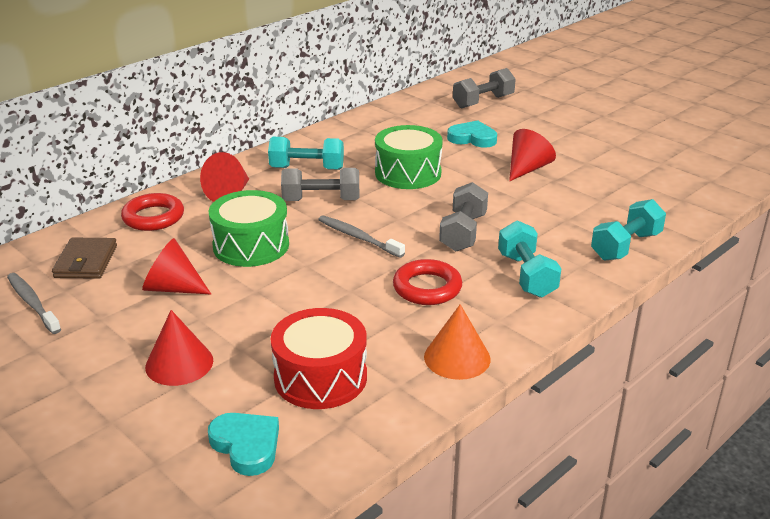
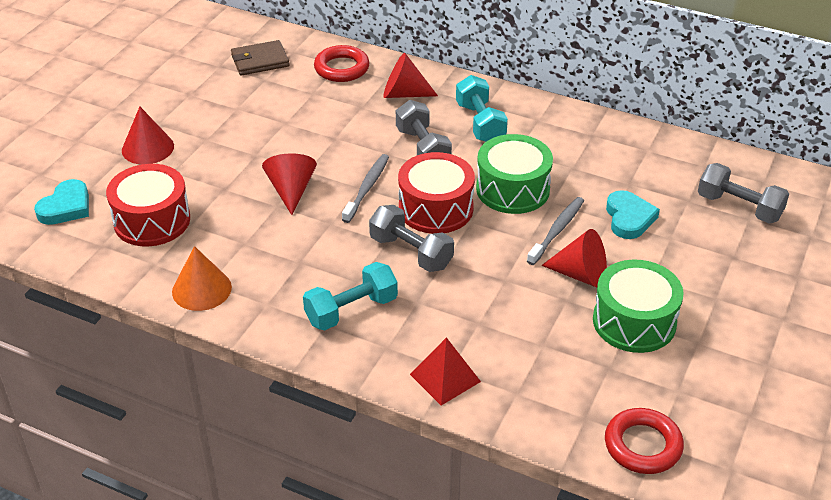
camera: 70 degrees right, 10 degrees up
grey toothbrush [7,273,61,334] -> grey toothbrush moved to [527,197,584,265]
red cone [142,238,211,294] -> red cone moved to [262,153,317,215]
green drum [209,190,289,267] -> green drum moved to [593,260,684,353]
red ring [393,259,462,305] -> red ring moved to [605,408,684,474]
grey dumbbell [439,182,488,251] -> grey dumbbell turned 45 degrees clockwise [369,205,454,272]
turquoise dumbbell [591,199,666,261] -> red pyramid [410,337,481,406]
none -> red drum [398,152,475,234]

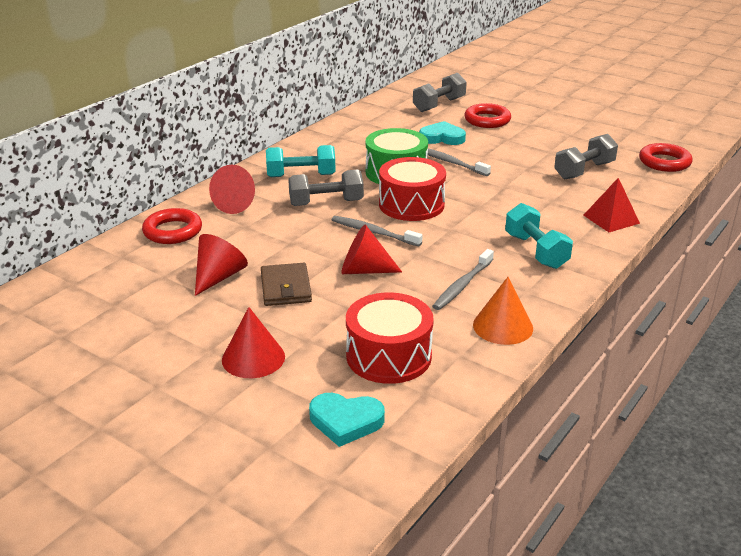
camera: 80 degrees left, 10 degrees down
turquoise heart [34,179,89,225] -> turquoise heart turned 150 degrees clockwise [309,393,385,447]
brown wallet [231,40,289,76] -> brown wallet moved to [261,263,312,306]
grey dumbbell [369,205,454,272] -> grey dumbbell moved to [554,134,618,180]
red cone [541,229,607,288] -> red cone moved to [195,234,248,296]
green drum [593,260,684,353] -> none
none -> grey toothbrush [432,249,494,310]
none -> red ring [465,103,511,128]

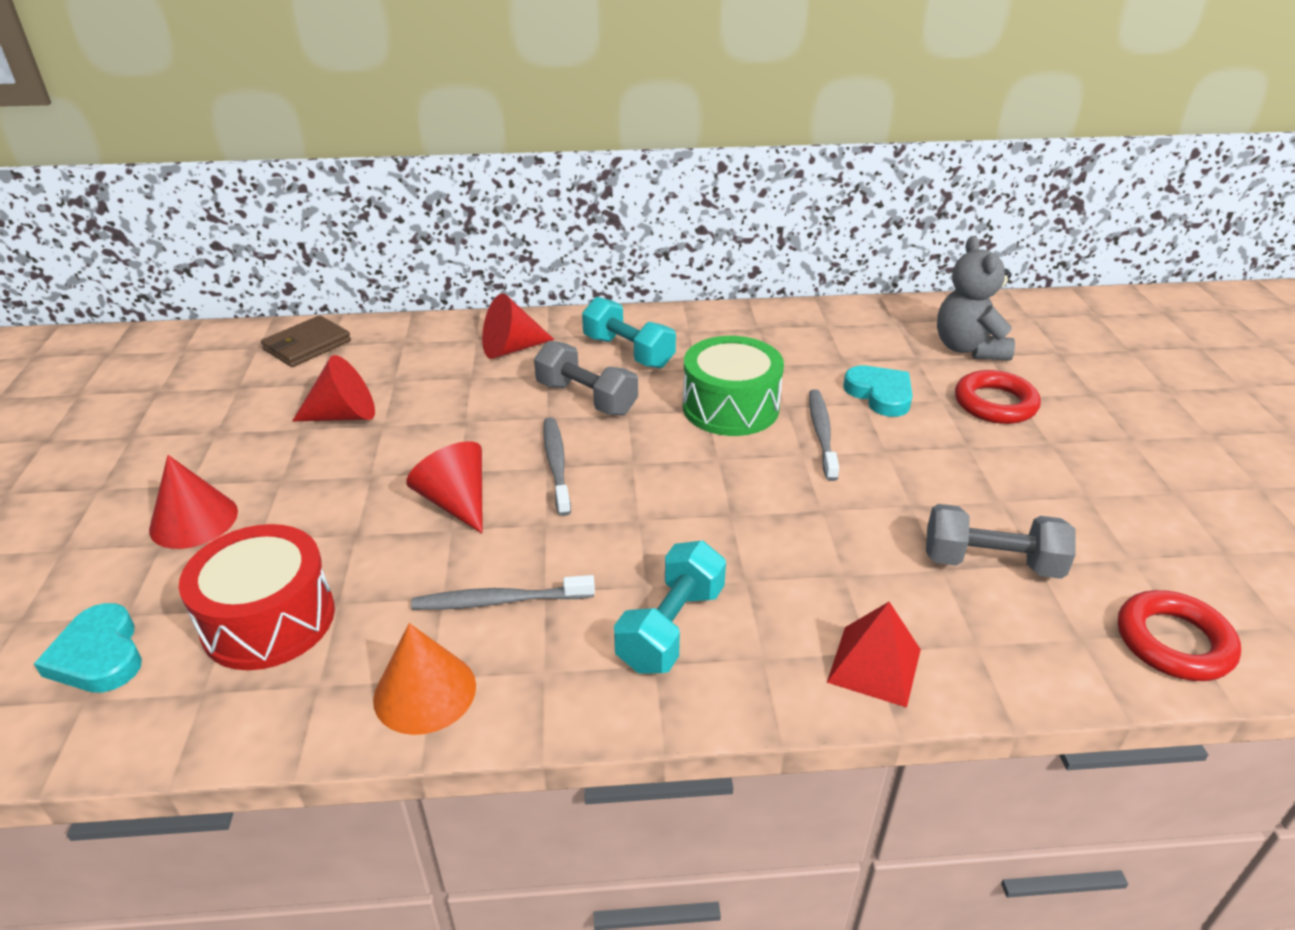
camera: 50 degrees right, 5 degrees up
red ring [142,208,202,244] -> none
brown wallet [261,263,312,306] -> brown wallet moved to [261,315,351,367]
red drum [379,157,446,221] -> none
grey dumbbell [413,72,467,112] -> grey teddy bear [937,236,1015,361]

